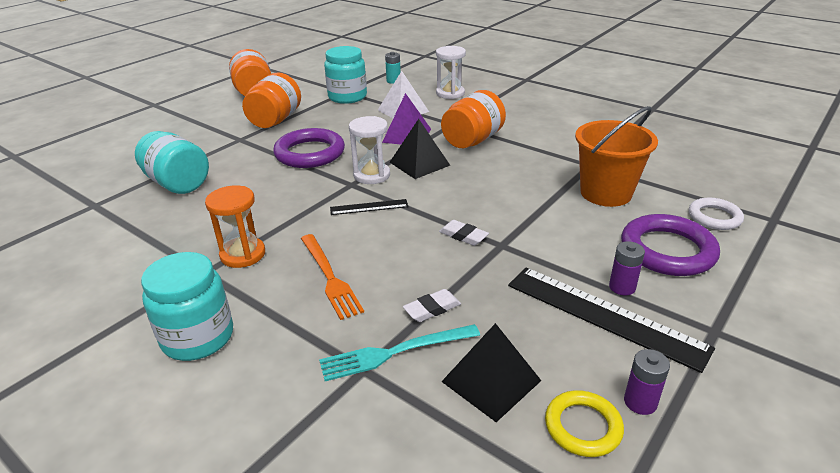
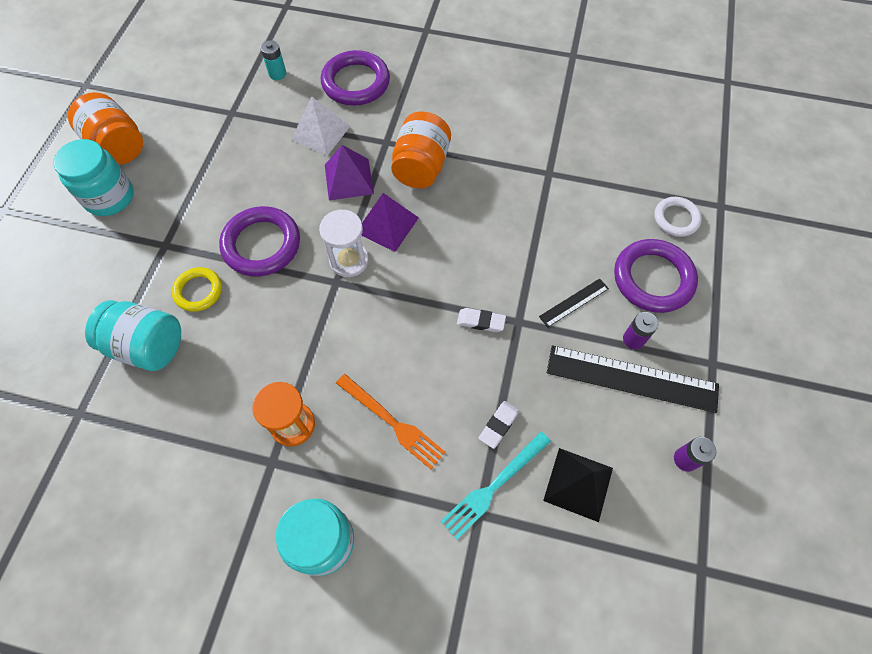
camera: 25 degrees left, 30 degrees up
orange jar [242,72,301,128] -> none
turquoise jar [324,46,367,104] -> turquoise jar moved to [53,139,134,216]
black ruler [330,199,408,215] -> black ruler moved to [539,278,609,328]
black pyramid [390,119,450,179] -> purple pyramid [361,193,419,252]
white hourglass [436,46,466,99] -> purple ring [321,50,390,106]
yellow ring [545,390,624,457] -> yellow ring moved to [172,267,222,312]
orange bucket [575,106,658,207] -> none

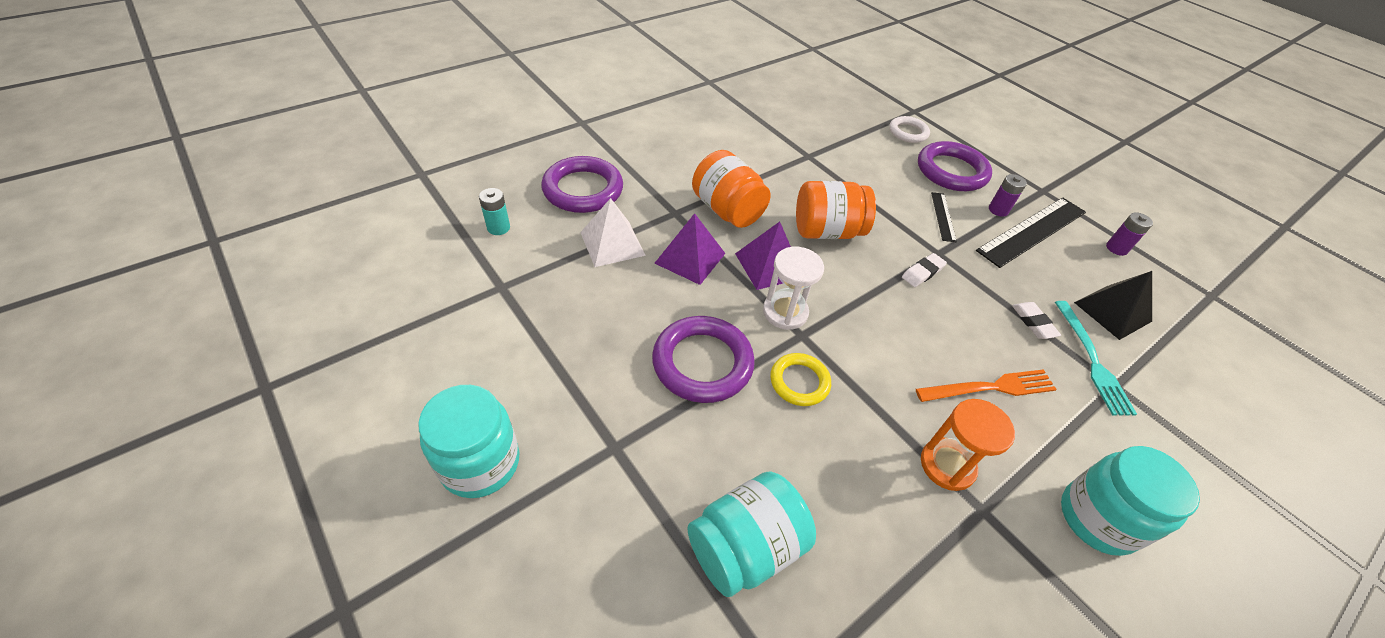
camera: 55 degrees left, 15 degrees down
orange jar [68,92,143,165] -> orange jar moved to [796,181,876,239]
yellow ring [172,267,222,312] -> yellow ring moved to [770,353,831,406]

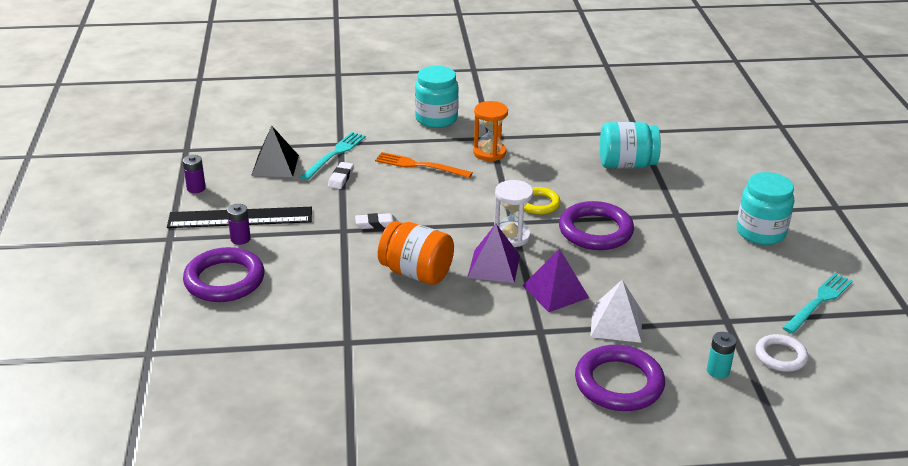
camera: 145 degrees left, 15 degrees down
orange jar [692,150,771,228] -> none
white ring [889,116,930,143] -> white ring moved to [755,334,808,372]
black ruler [931,192,957,242] -> none
none -> turquoise fork [783,273,853,334]

